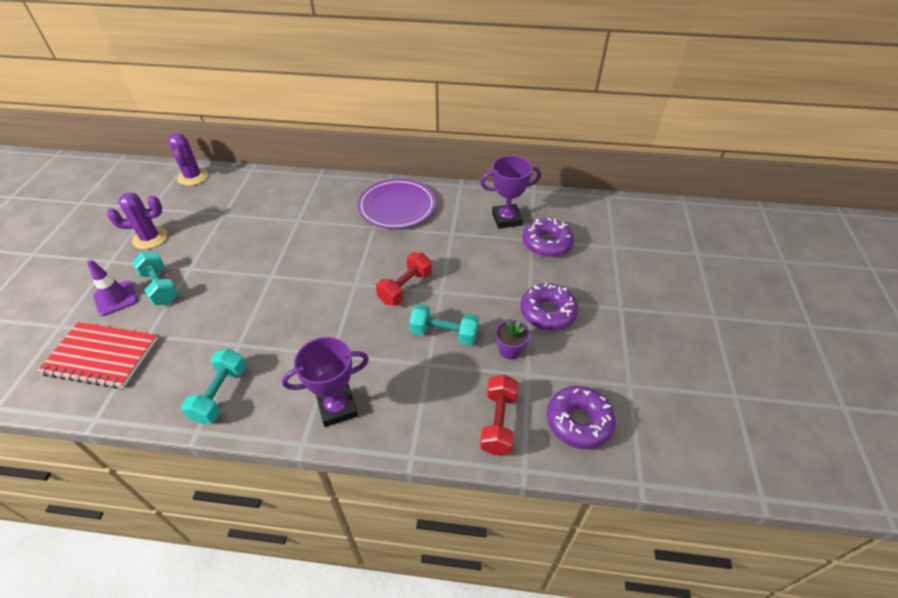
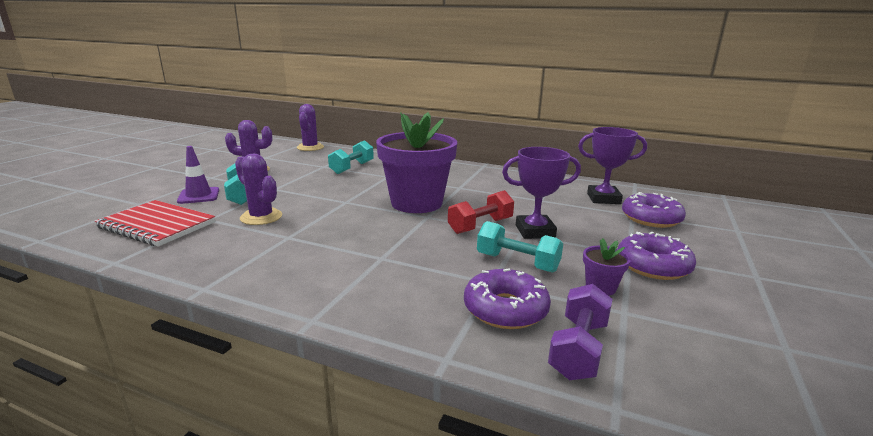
camera: 15 degrees right, 25 degrees down
turquoise dumbbell [181,349,246,424] -> turquoise dumbbell moved to [328,140,374,174]
purple trophy [282,337,369,427] -> purple trophy moved to [502,147,581,239]
purple plate [357,179,436,229] -> none
red dumbbell [480,375,519,455] -> purple dumbbell [548,284,613,380]
purple donut [547,386,616,449] -> purple donut moved to [464,268,551,329]
none -> purple cactus [235,154,282,225]
none -> purple flower pot [376,112,457,213]

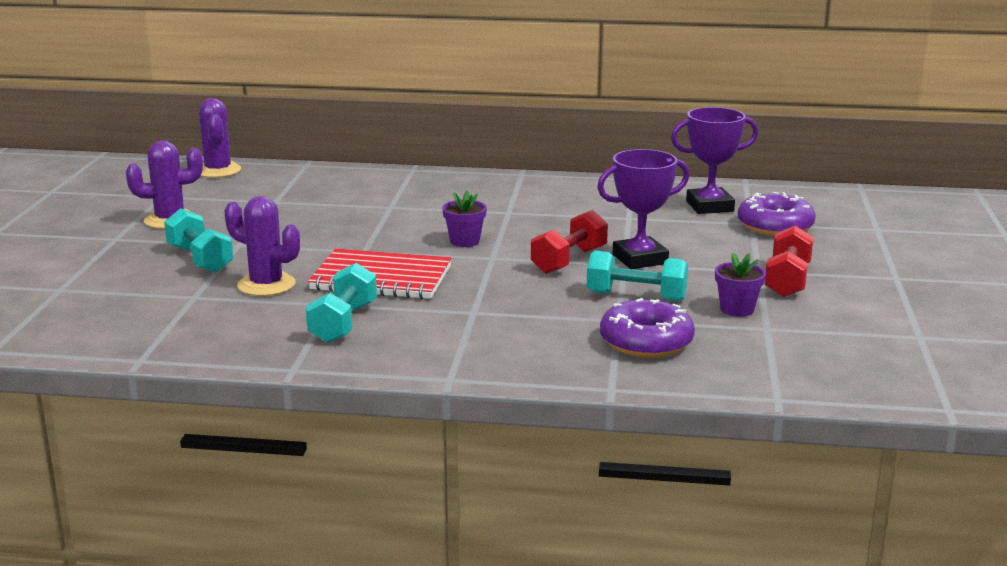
camera: 15 degrees left, 0 degrees up
red notebook [95,200,215,247] -> red notebook moved to [308,249,452,299]
purple traffic cone [177,146,219,204] -> none
turquoise dumbbell [328,140,374,174] -> turquoise dumbbell moved to [306,263,377,343]
purple flower pot [376,112,457,213] -> purple flower pot [442,190,487,247], size x0.40
purple dumbbell [548,284,613,380] -> none
purple donut [618,232,696,280] -> red dumbbell [764,225,814,297]

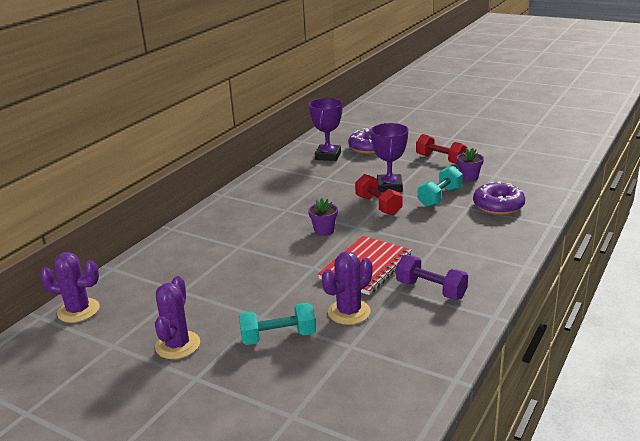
camera: 65 degrees left, 5 degrees up
turquoise dumbbell [306,263,377,343] -> purple dumbbell [396,255,468,300]

